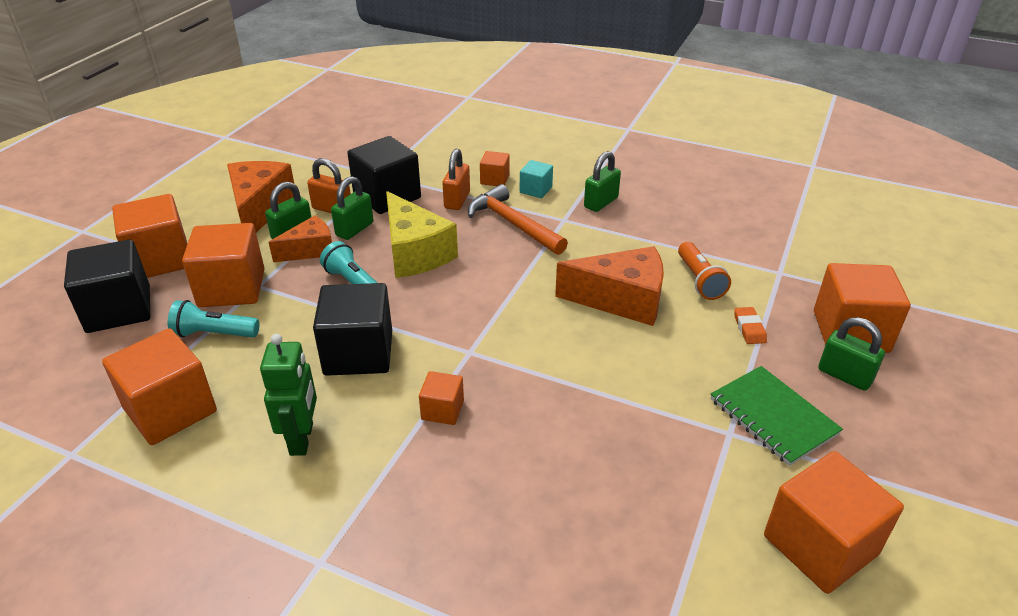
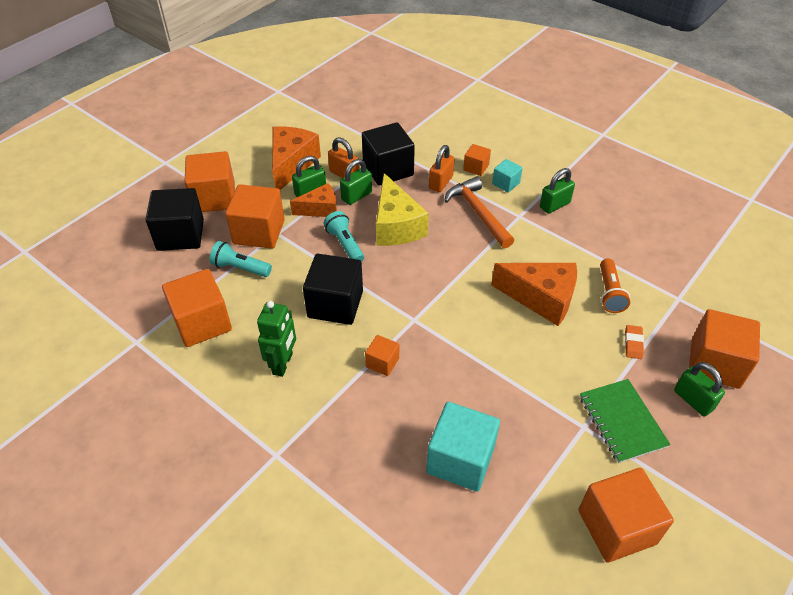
camera: 15 degrees right, 10 degrees up
none -> turquoise cube [426,402,500,492]

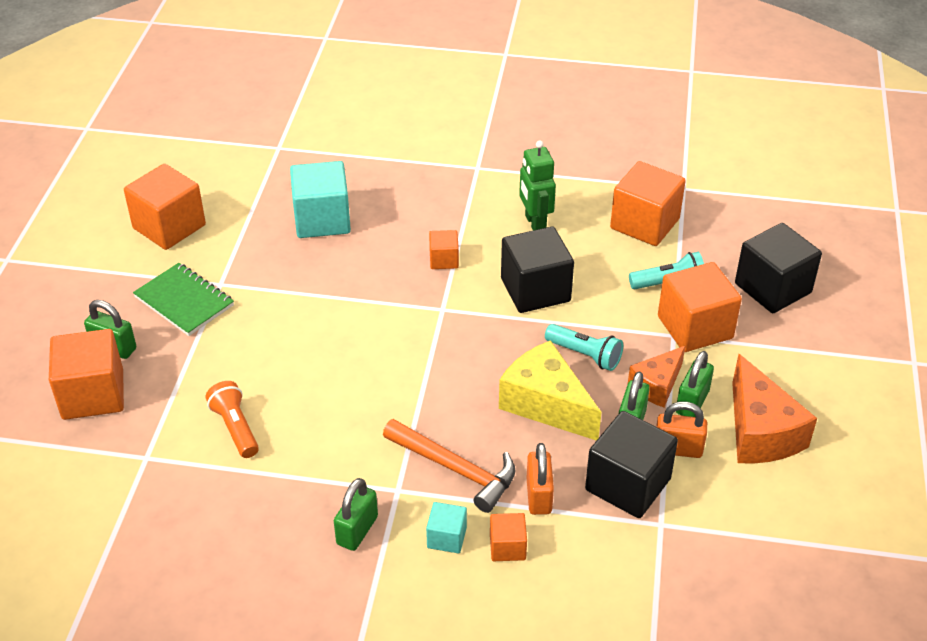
camera: 150 degrees right, 5 degrees down
orange cube [185,151,235,212] -> none
orange cheese [491,263,577,326] -> none
orange eraser [625,325,644,359] -> none

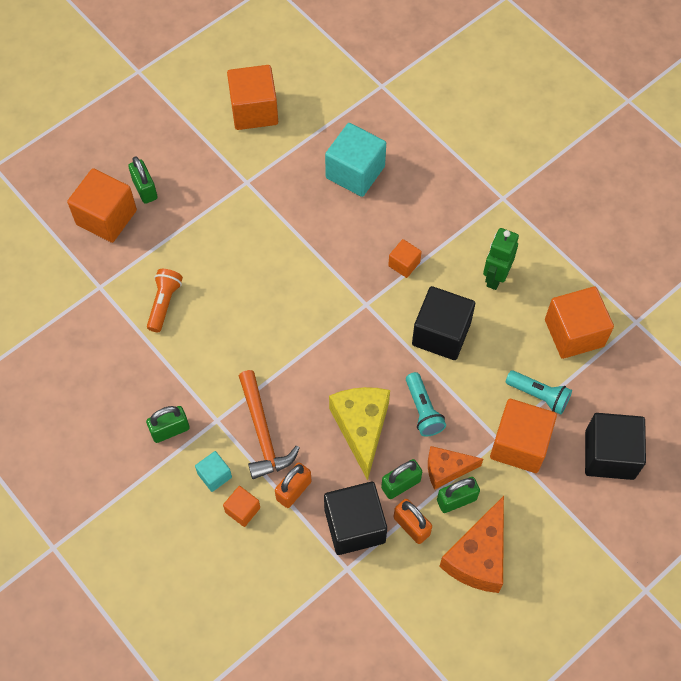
camera: 40 degrees right, 20 degrees up
green notebook [133,263,234,336] -> none

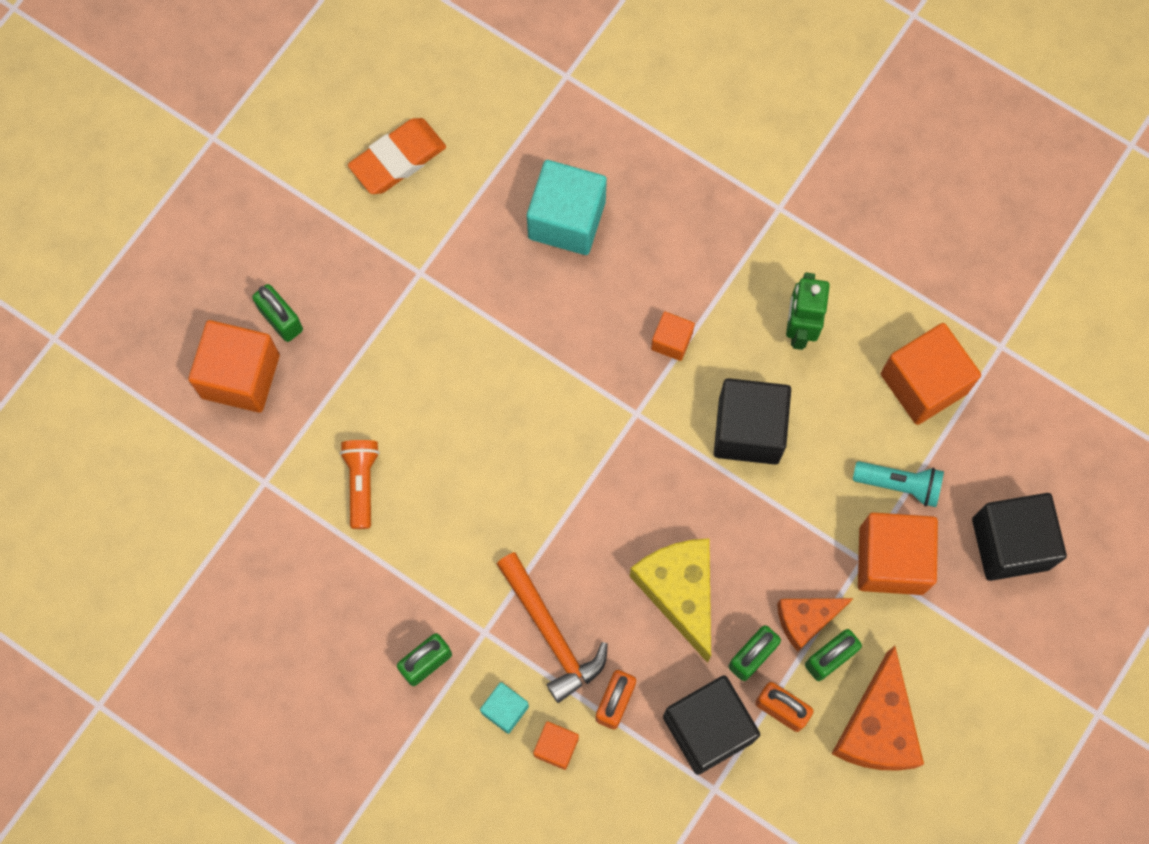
camera: 15 degrees left, 10 degrees up
orange cube [227,65,278,130] -> orange eraser [348,118,446,194]
turquoise flashlight [406,372,446,437] -> none

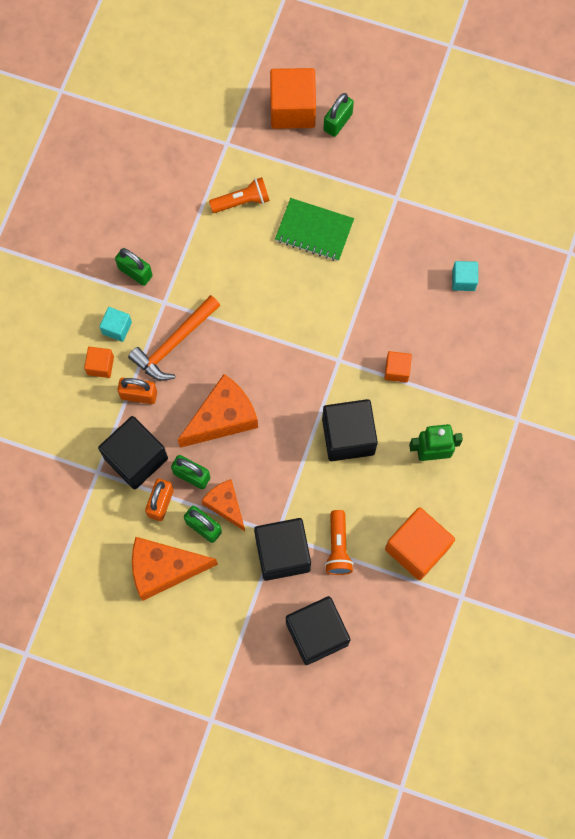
camera: 75 degrees right, 0 degrees up
orange eraser [348,118,446,194] -> none
turquoise cube [527,160,607,255] -> turquoise cube [452,261,478,291], size x0.51
yellow cheese [629,539,711,663] -> orange cheese [178,374,258,448]
turquoise flashlight [853,461,944,507] -> orange flashlight [325,510,354,575]
orange cube [858,512,938,595] -> black cube [254,518,311,581]
none -> green notebook [275,198,354,261]

